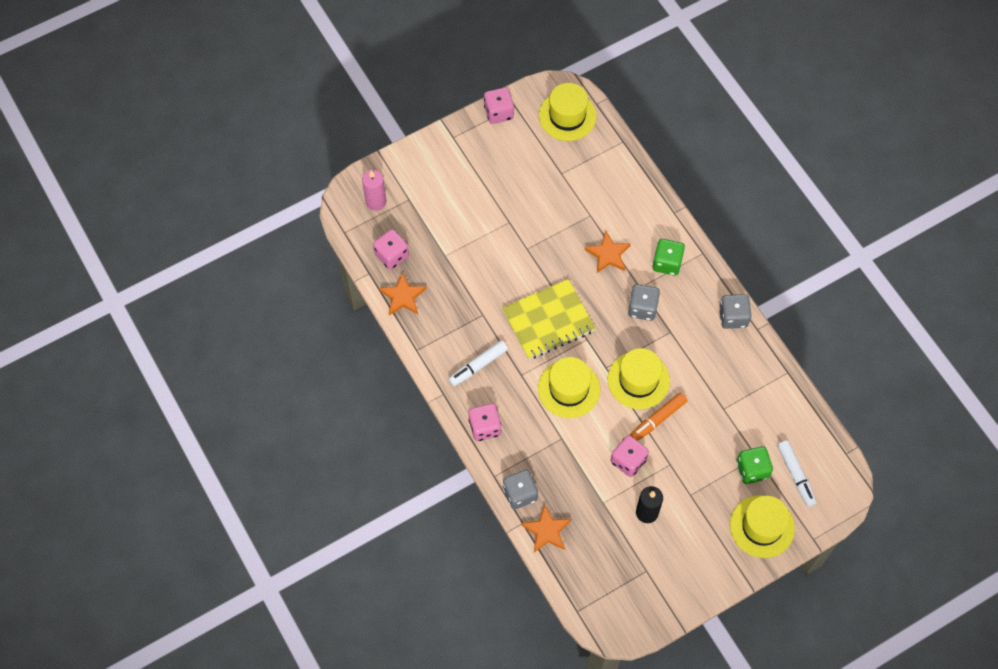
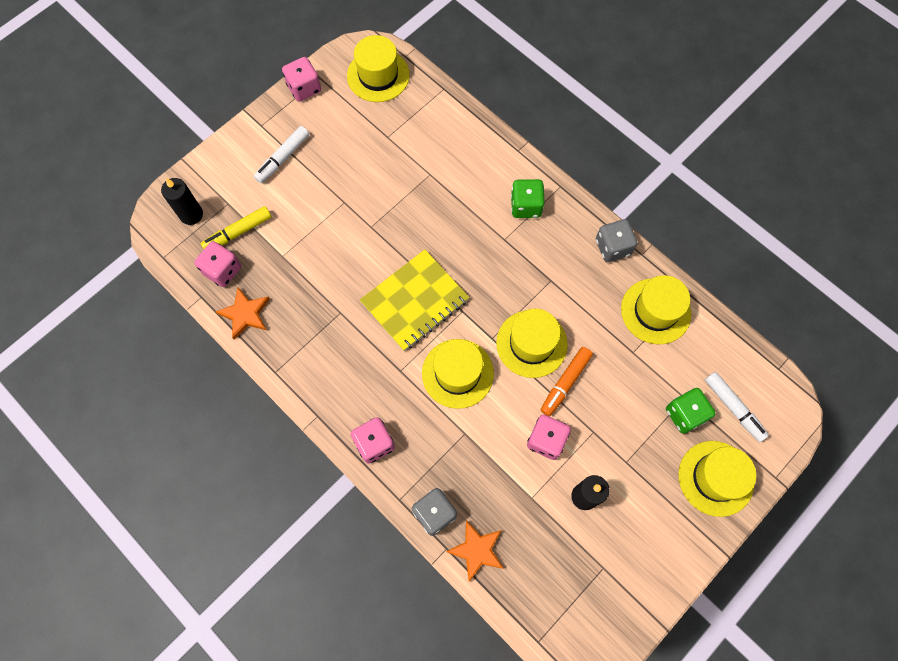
camera: 15 degrees left, 5 degrees up
pink candle [362,170,386,211] -> black candle [161,178,203,225]
white marker [448,340,508,386] -> white marker moved to [254,126,309,183]
orange star [585,231,631,274] -> none
grey dice [628,284,660,321] -> none
none -> yellow marker [201,206,272,249]
none -> yellow hat [621,275,691,344]

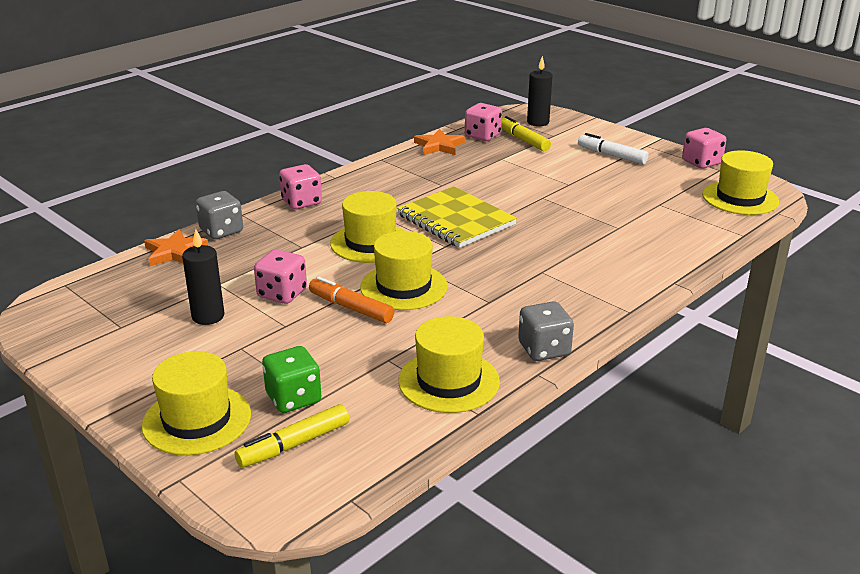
camera: 90 degrees right, 40 degrees down
green dice [511,179,545,218] -> none
white marker [705,372,769,442] -> yellow marker [235,404,349,468]

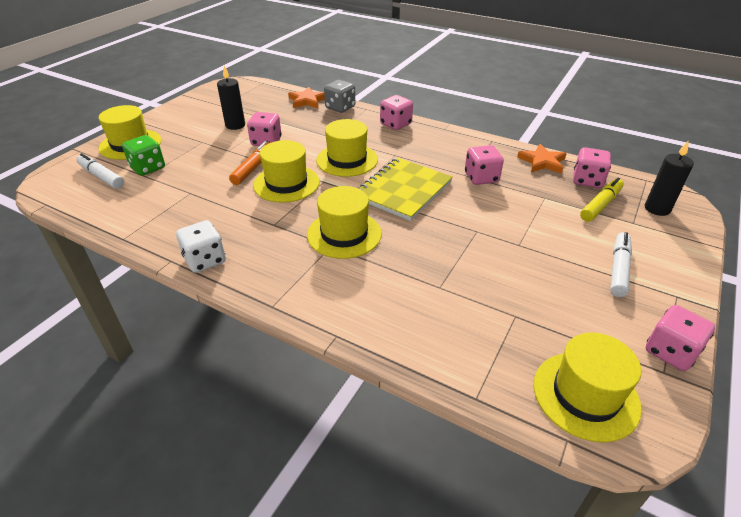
camera: 75 degrees right, 10 degrees up
yellow marker [235,404,349,468] -> white marker [76,153,124,189]
yellow hat [398,316,500,413] -> yellow hat moved to [307,186,382,259]
grey dice [518,301,574,361] -> white dice [176,220,226,273]
none -> pink dice [465,145,504,185]

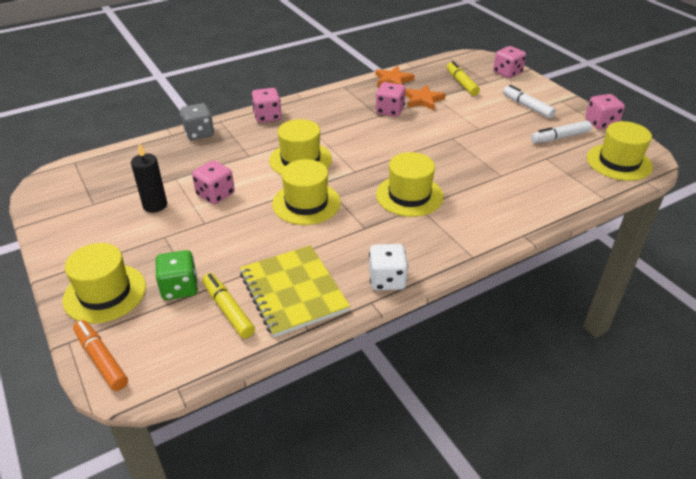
camera: 60 degrees left, 0 degrees up
white marker [76,153,124,189] -> white marker moved to [531,121,592,143]
orange marker [229,141,270,185] -> orange marker moved to [73,320,128,391]
orange star [288,87,325,108] -> orange star moved to [405,84,446,110]
yellow notebook [358,158,453,221] -> yellow notebook moved to [240,245,350,337]
pink dice [573,147,611,188] -> pink dice moved to [493,46,526,78]
black candle [645,140,694,216] -> none
none -> yellow marker [202,273,255,338]

